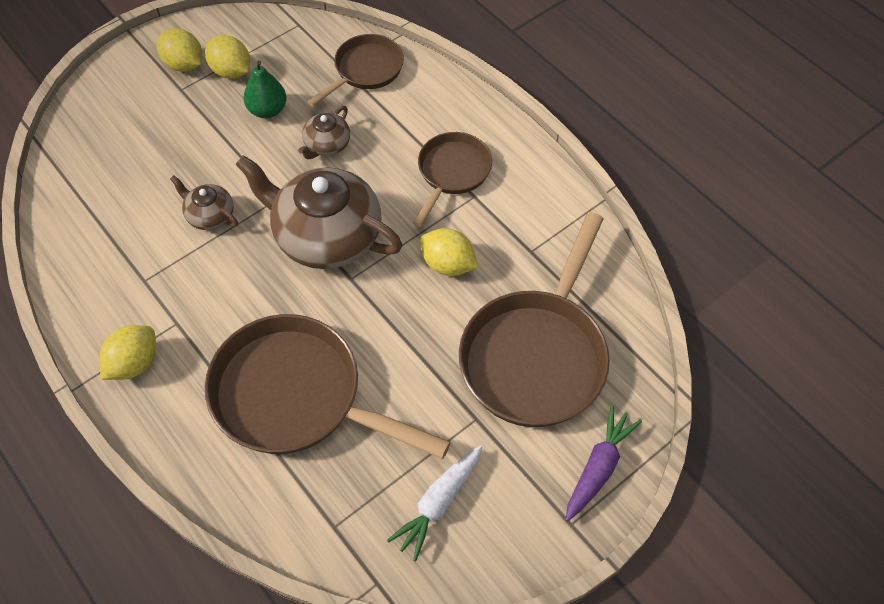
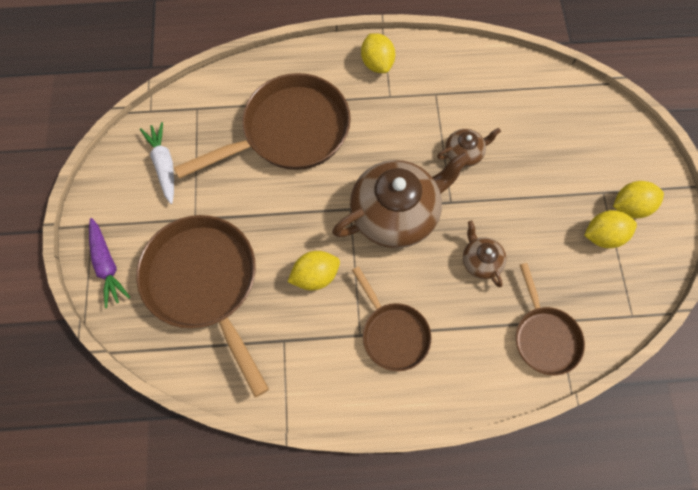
camera: 125 degrees right, 10 degrees up
green pear [244,60,287,118] -> none

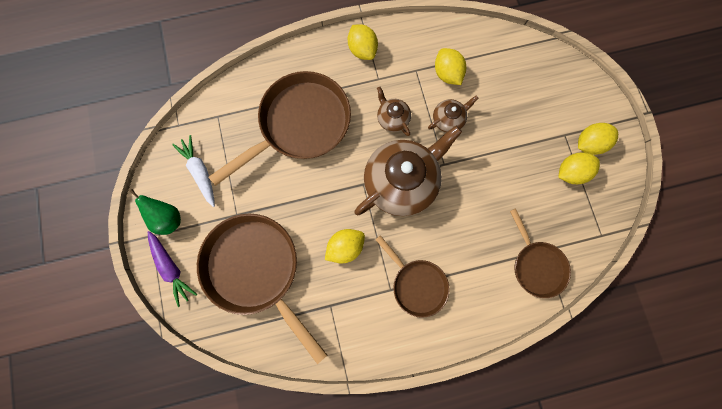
camera: 10 degrees left, 10 degrees up
brown teapot [463,221,506,287] -> brown teapot moved to [377,87,411,136]
none -> green pear [130,189,181,235]
none -> yellow lemon [435,48,466,85]

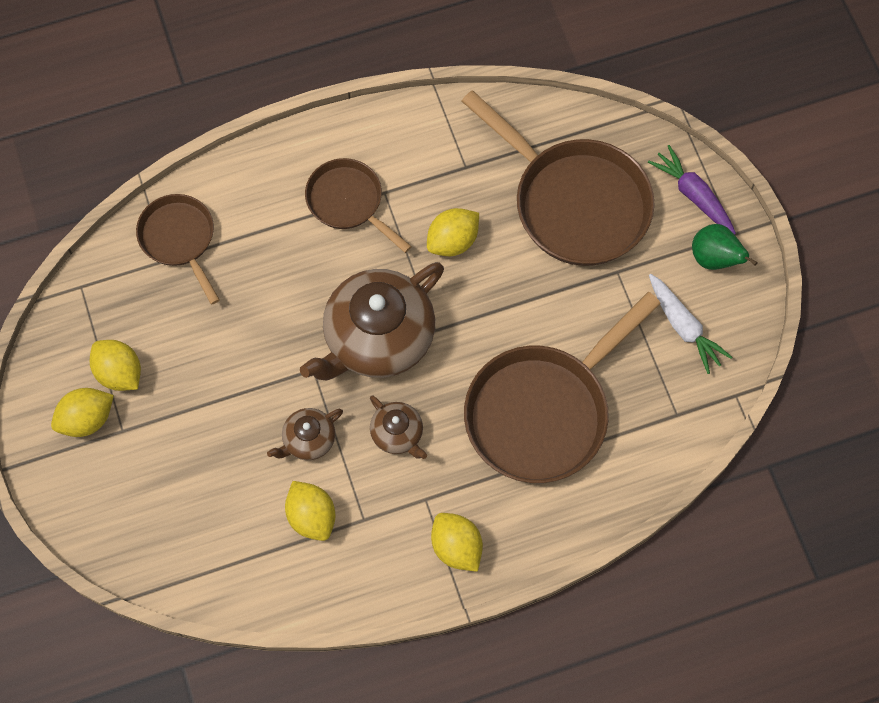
camera: 175 degrees right, 10 degrees down
yellow lemon [558,152,600,184] -> yellow lemon turned 75 degrees clockwise [90,340,141,391]

